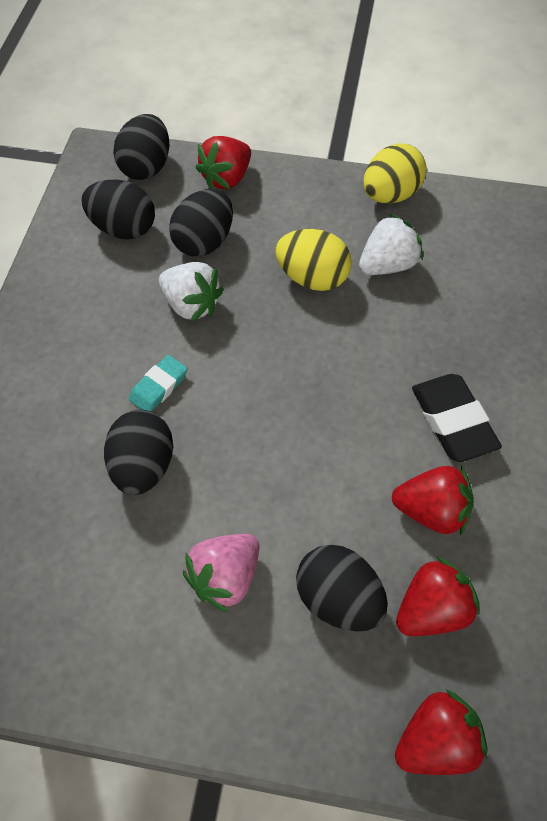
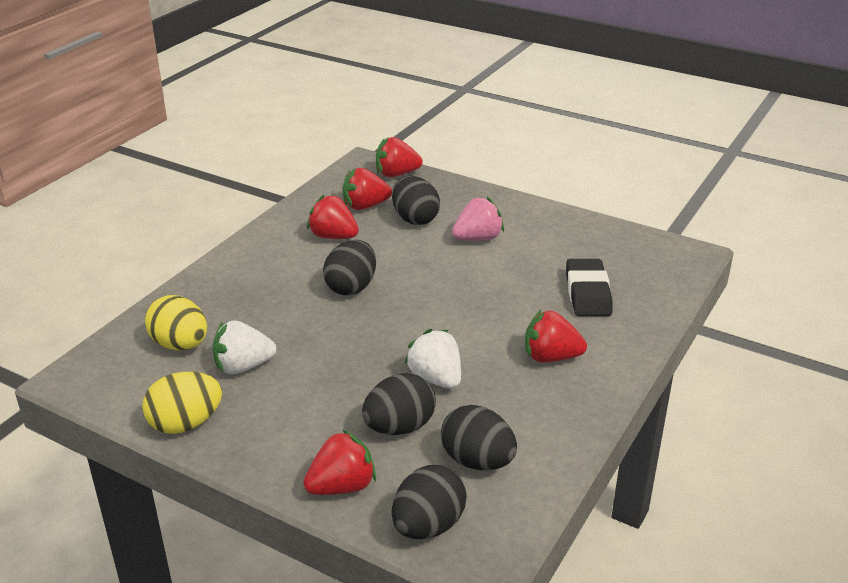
camera: 160 degrees left, 25 degrees down
black egg [104,410,173,495] -> black egg moved to [323,240,376,296]
turquoise eraser [129,355,188,412] -> none
yellow egg [275,229,352,291] -> yellow egg moved to [145,295,207,350]
black eraser [412,374,502,462] -> black eraser moved to [566,259,613,316]
none -> red strawberry [525,310,587,363]

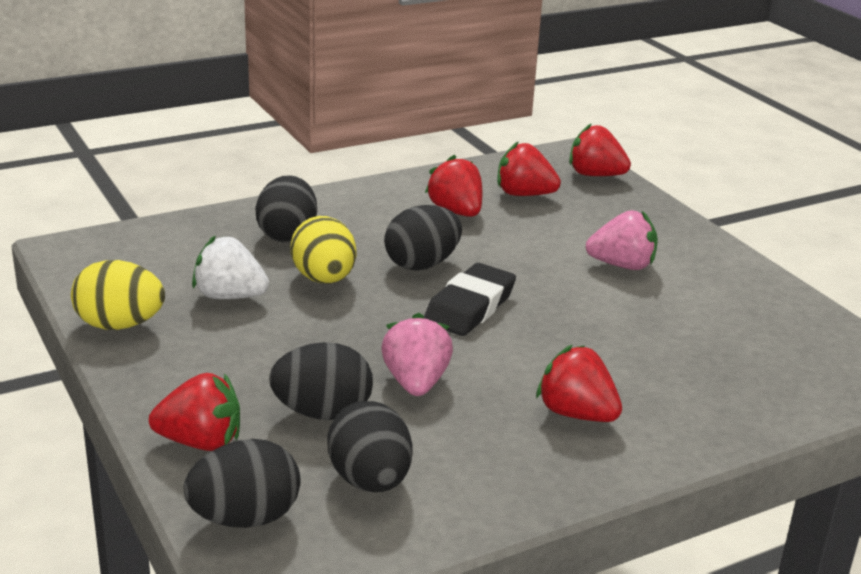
camera: 30 degrees right, 5 degrees down
yellow egg [145,295,207,350] -> yellow egg moved to [291,216,356,284]
black egg [392,176,440,225] -> black egg moved to [255,175,317,243]
white strawberry [404,329,461,389] -> pink strawberry [381,313,453,396]
black eraser [566,259,613,316] -> black eraser moved to [424,263,516,336]

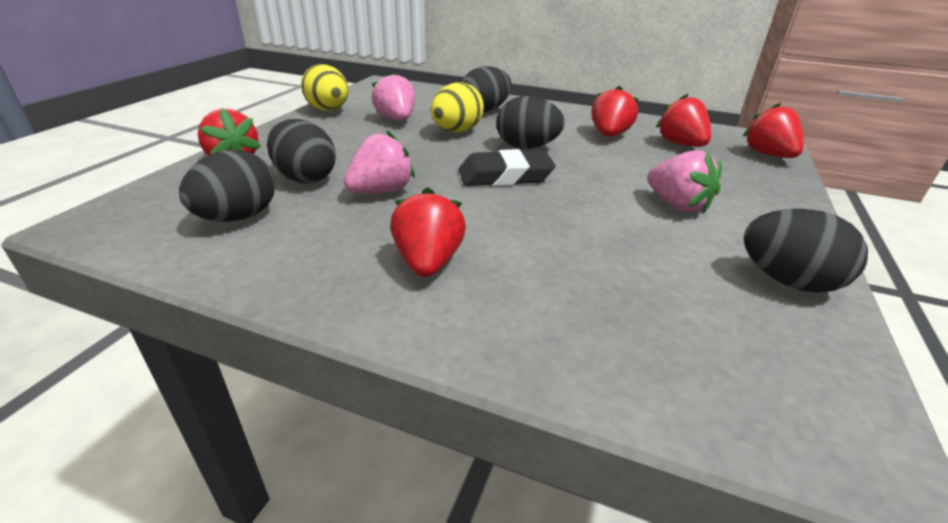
camera: 50 degrees right, 5 degrees up
black egg [184,439,301,528] -> black egg moved to [744,209,868,293]
white strawberry [192,235,269,299] -> pink strawberry [372,71,415,121]

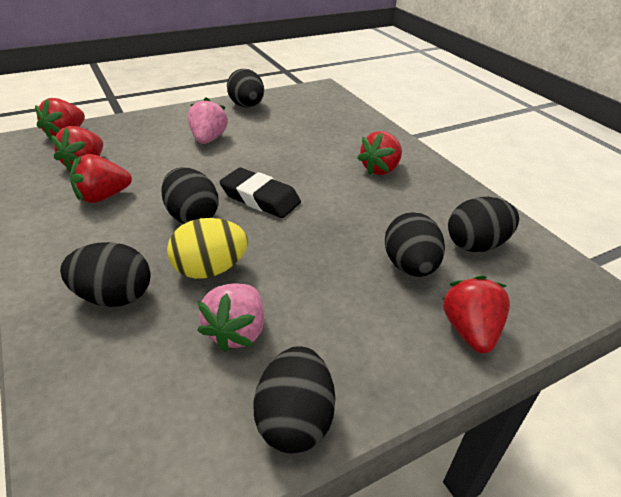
camera: 140 degrees left, 5 degrees up
yellow egg [301,64,348,111] -> black egg [253,346,335,453]
pink strawberry [344,130,415,194] -> none

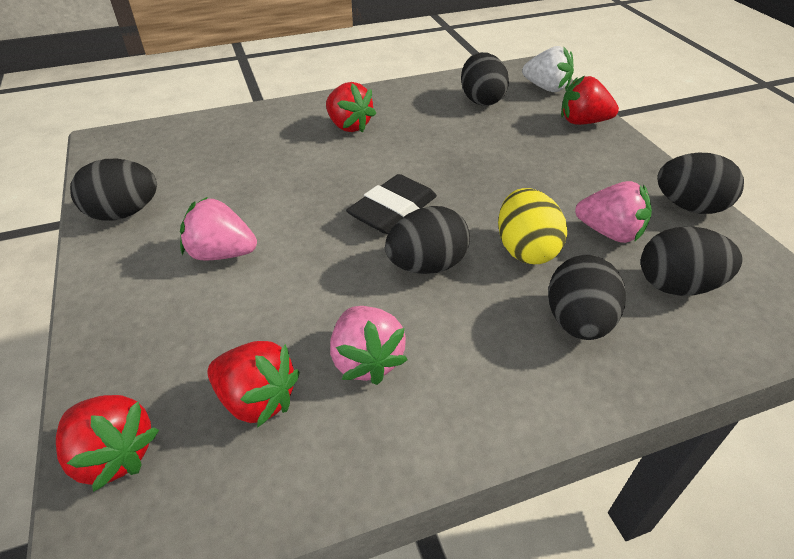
camera: 80 degrees left, 5 degrees up
red strawberry [70,154,132,203] -> pink strawberry [330,306,408,385]
black egg [385,212,445,277] -> black egg moved to [641,226,743,296]
none -> white strawberry [522,46,574,92]

